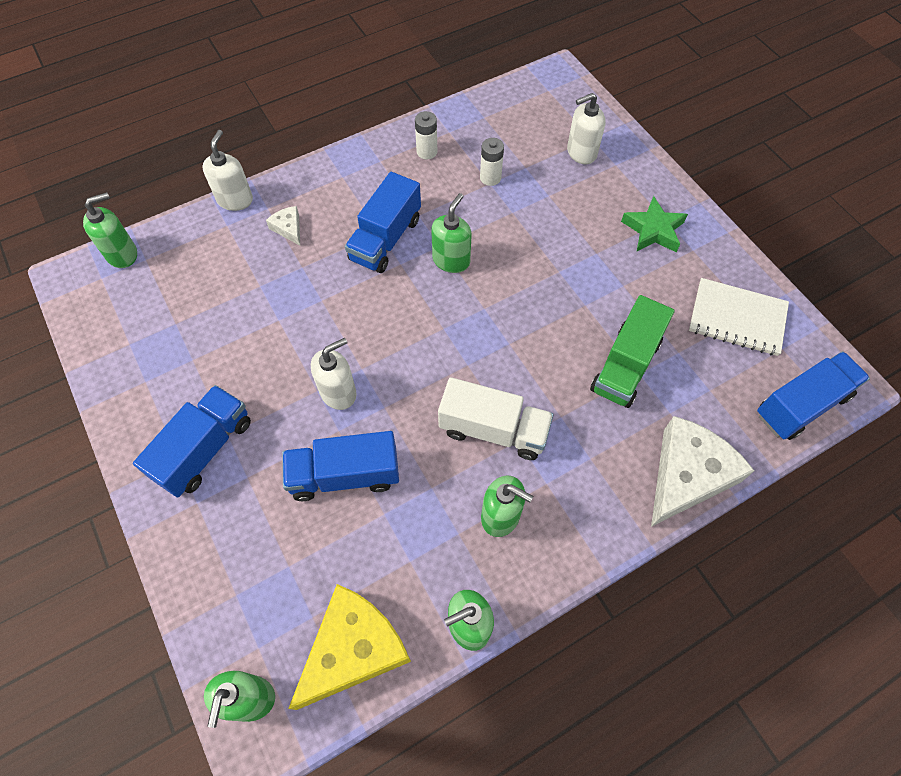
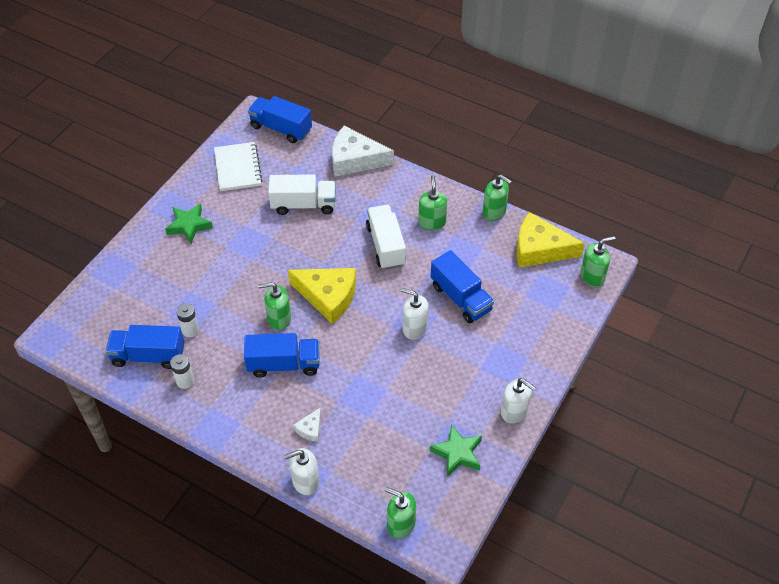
camera: 120 degrees left, 10 degrees down
blue truck [133,385,251,498] -> blue truck moved to [105,325,184,369]
white soap dispenser [567,93,606,164] -> white soap dispenser moved to [501,378,535,423]
green truck [590,295,675,408] -> white truck [268,174,336,215]
none -> yellow cheese [288,268,356,324]
none -> green star [430,424,482,477]

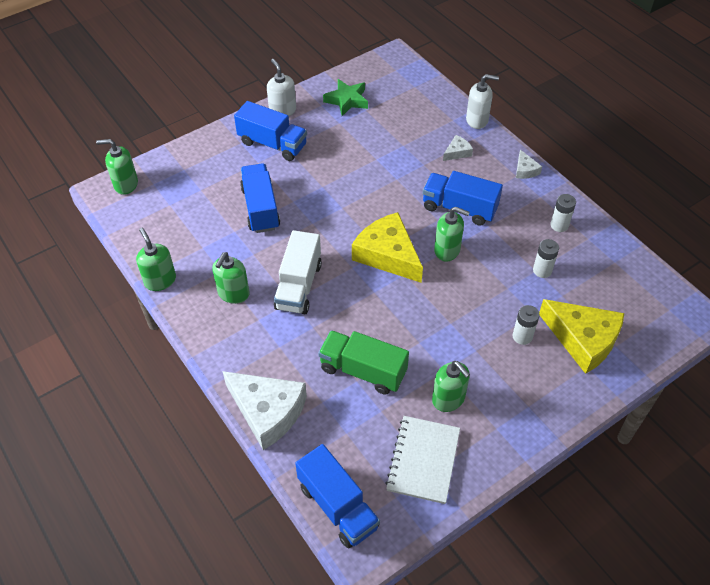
camera: 155 degrees left, 0 degrees up
blue truck [105,325,184,369] -> blue truck moved to [234,101,307,161]
green star [165,203,213,244] -> none
white truck [268,174,336,215] -> green truck [318,330,409,395]
green soap dispenser [385,487,416,539] -> green soap dispenser moved to [432,361,470,412]
white soap dispenser [401,288,428,339] -> none
yellow cheese [516,212,585,268] -> yellow cheese moved to [539,299,624,374]
none -> white battery [513,305,540,345]
none -> white cheese [516,150,542,179]

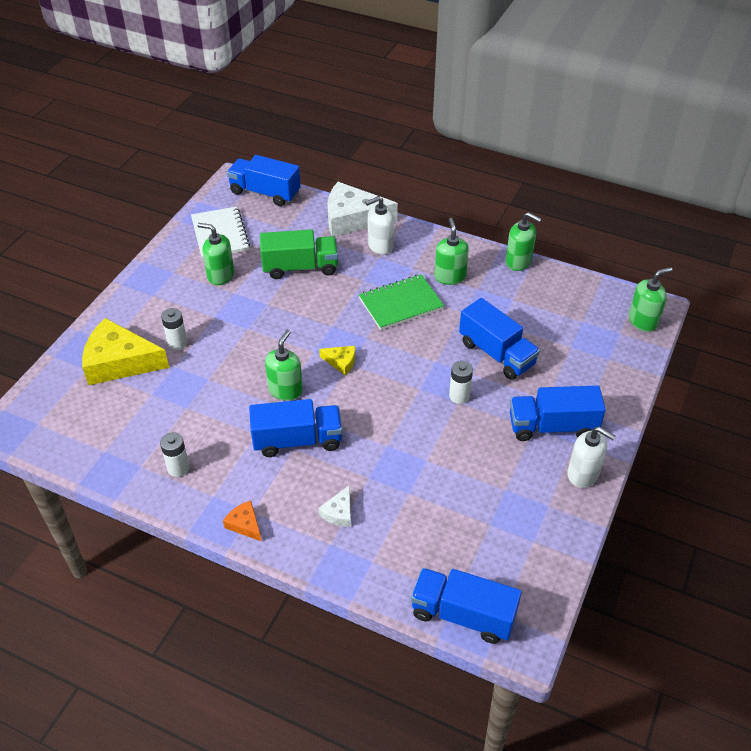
camera: 150 degrees right, 5 degrees down
white truck [274,230,322,314] -> green notebook [359,274,444,330]
green star [323,79,368,116] -> none
yellow cheese [352,212,423,283] -> yellow cheese [319,346,355,375], size x0.45
green soap dispenser [434,207,470,262] -> green soap dispenser turned 120 degrees clockwise [265,330,303,401]
white soap dispenser [466,74,499,129] -> white soap dispenser moved to [365,196,394,255]
white cheese [516,150,542,179] -> orange cheese [223,501,262,542]
white battery [533,239,559,278] -> white battery moved to [449,361,473,404]
none -> blue truck [411,568,522,644]

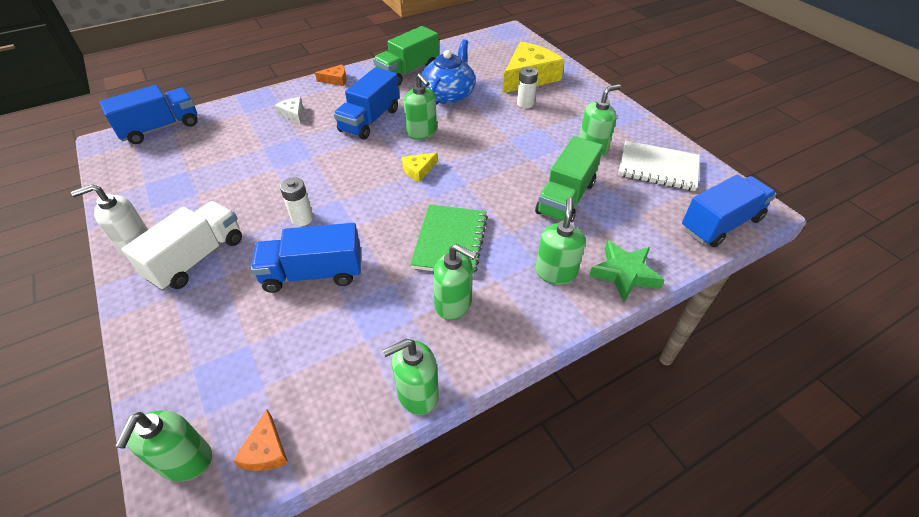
camera: 125 degrees right, 0 degrees up
white battery [160,432,190,477] -> green truck [373,26,439,86]
white cheese [327,182,398,237] -> green star [589,240,665,302]
white soap dispenser [365,196,394,255] -> green soap dispenser [535,198,586,285]
blue truck [510,386,606,441] -> white truck [121,201,242,291]
none -> orange cheese [233,409,288,471]
none -> blue teapot [421,39,476,105]

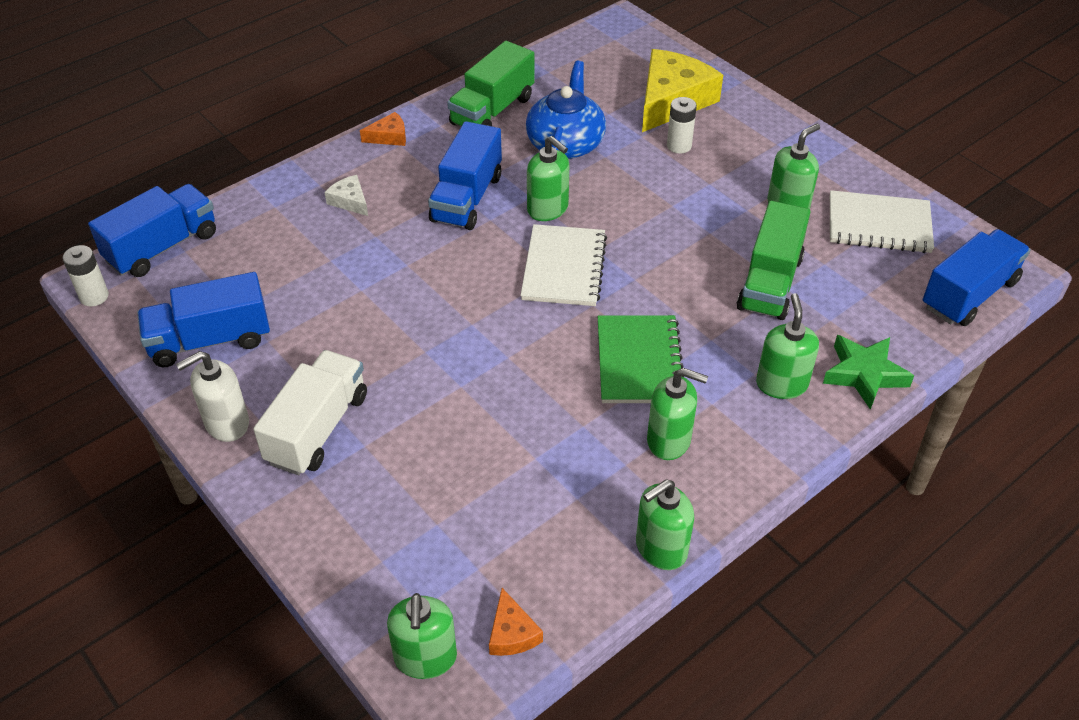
camera: 10 degrees left, 0 degrees up
blue truck [251,223,361,293] -> blue truck moved to [137,272,270,367]
white battery [280,178,313,226] -> white battery moved to [62,245,109,306]
yellow cheese [402,152,438,182] -> white notebook [520,224,607,306]

